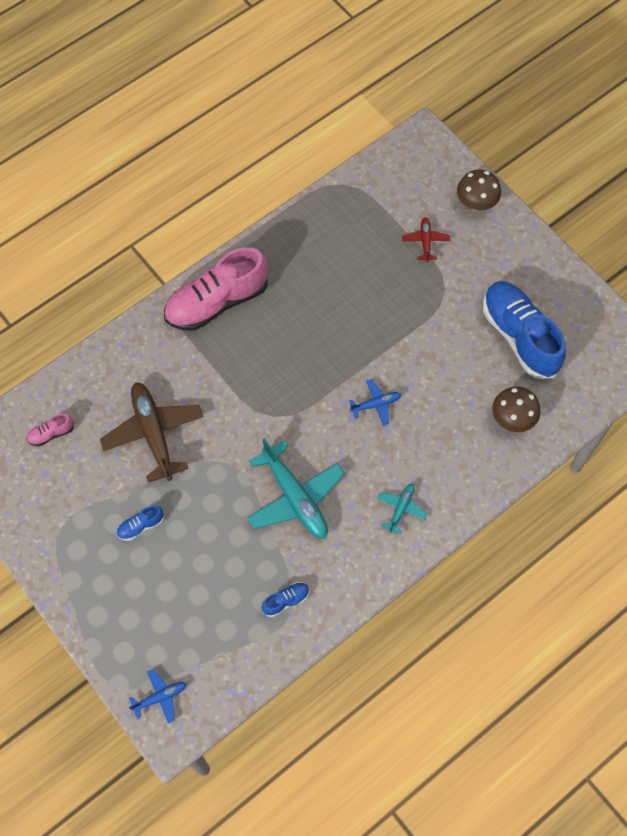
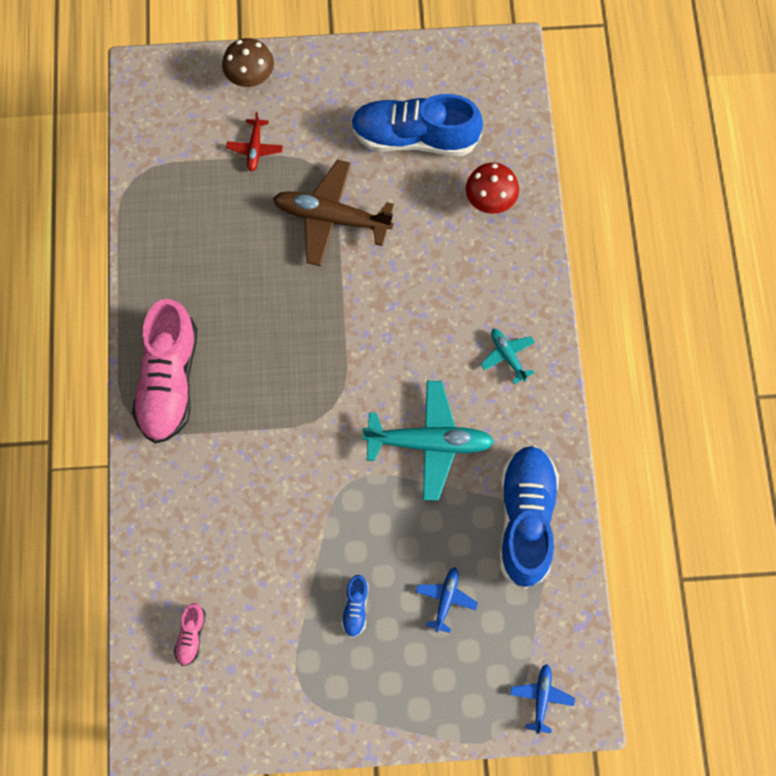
camera: 55 degrees left, 5 degrees up
brown plane [100,382,204,483] -> brown plane moved to [273,160,394,266]
blue shoe [262,582,309,617] -> blue shoe [500,445,559,589], size x2.41
blue plane [349,379,402,426] -> blue plane moved to [416,567,478,633]
red plane [402,217,450,262] -> red plane turned 120 degrees counterclockwise [226,112,283,172]
brown mushroom [492,387,541,432] -> red mushroom [466,163,519,214]

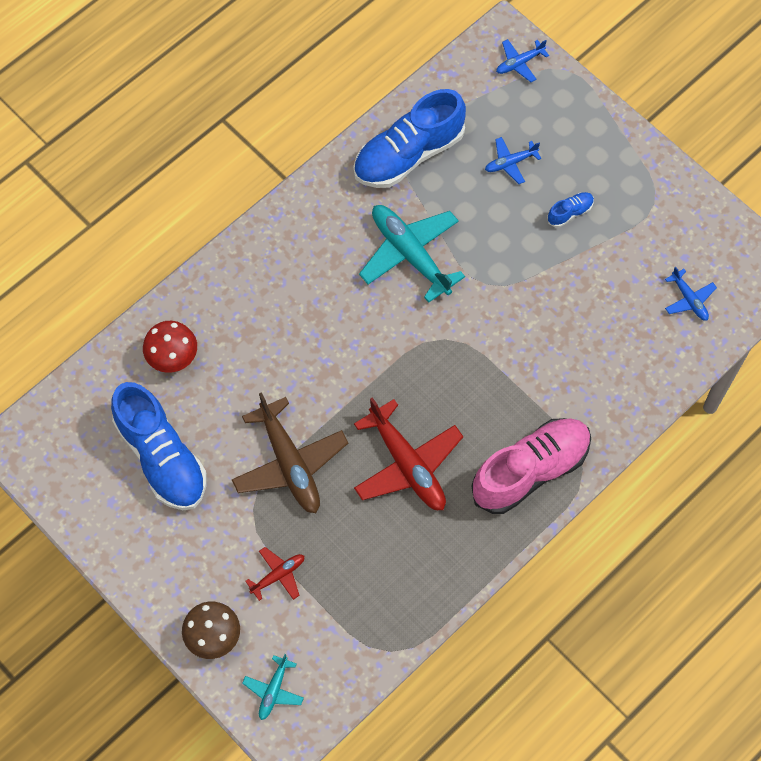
camera: 130 degrees left, 5 degrees down
pink shoe [174,603,206,666] -> blue plane [665,266,717,321]
turquoise plane [481,329,535,384] -> turquoise plane moved to [242,654,304,720]
none -> red plane [354,397,463,510]

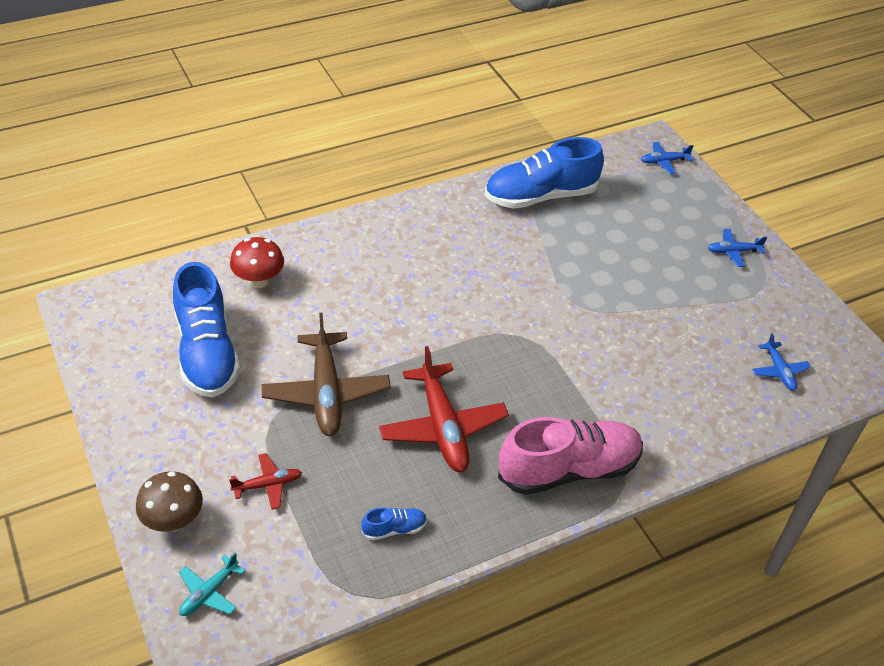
camera: 15 degrees right, 20 degrees down
turquoise plane [359,205,465,303] -> none
blue plane [485,137,541,184] -> blue plane moved to [708,229,767,267]
blue shoe [547,192,594,227] -> blue shoe moved to [362,507,427,540]

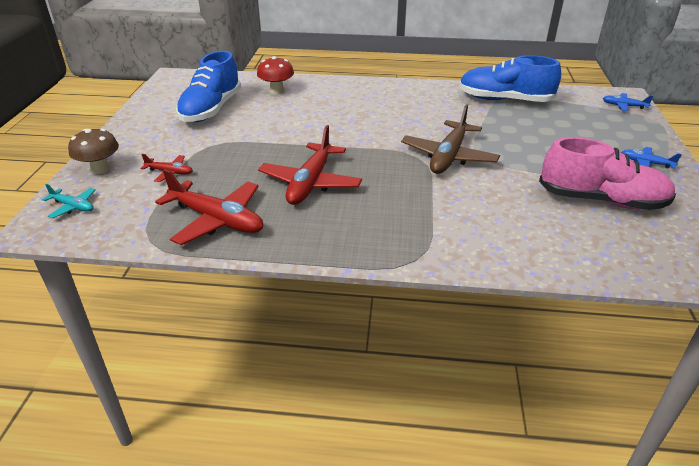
camera: 35 degrees right, 10 degrees down
turquoise plane [179,553,245,616] -> turquoise plane turned 135 degrees counterclockwise [42,184,96,218]
brown plane [262,313,391,436] -> brown plane moved to [401,104,500,174]
blue shoe [362,507,427,540] -> red plane [155,169,263,245]
pink shoe [498,417,643,495] -> pink shoe moved to [539,137,676,210]
blue plane [752,333,811,391] -> none

